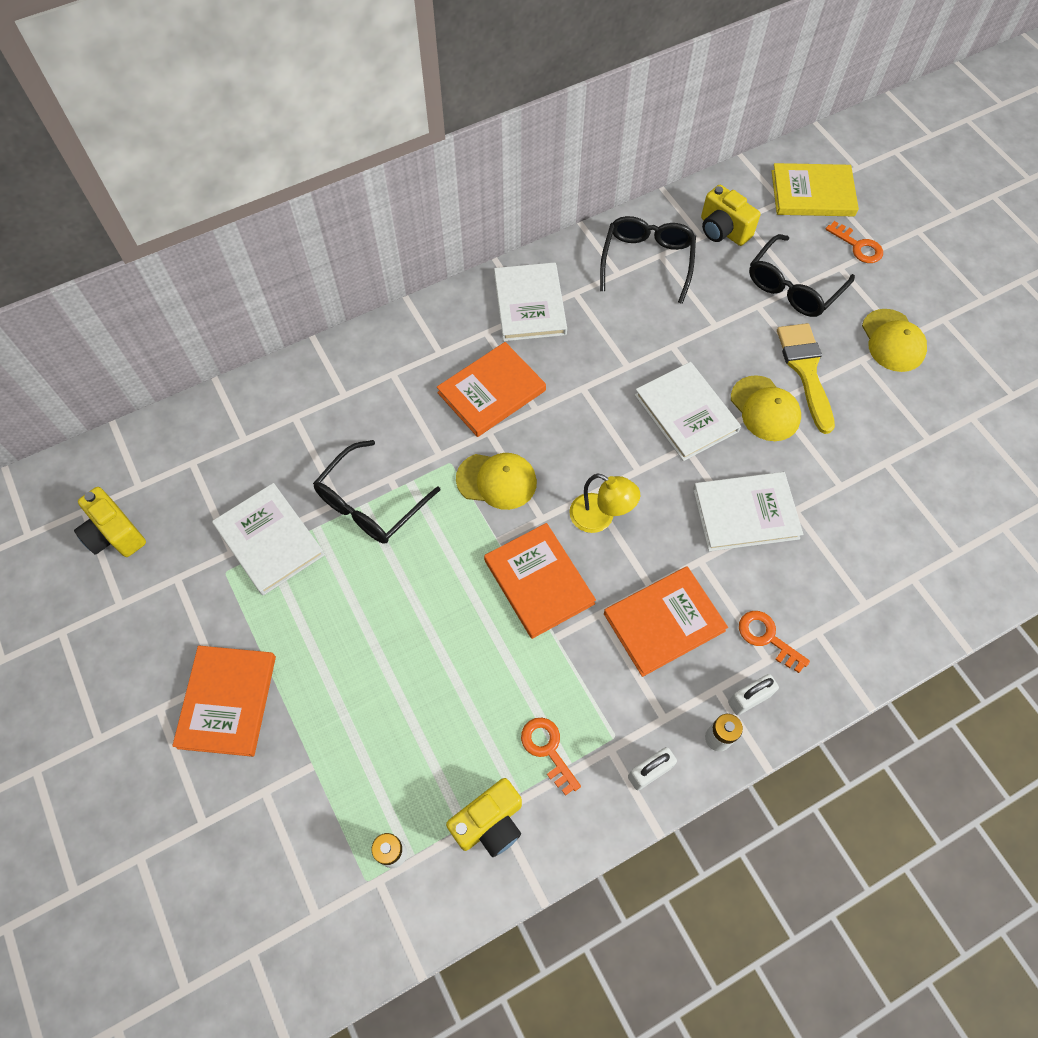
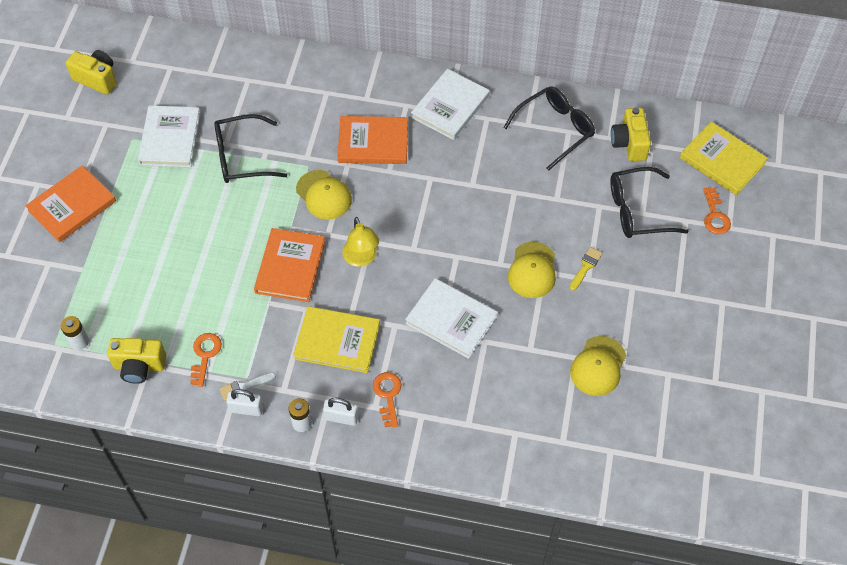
camera: 40 degrees right, 5 degrees down
yellow camera [74,487,146,557] -> yellow camera turned 120 degrees clockwise [66,50,117,95]
orange book [604,566,728,677] -> yellow book [293,306,380,373]
white book [635,362,741,461] -> none
yellow brush [777,323,835,434] -> yellow brush [570,247,603,291], size x0.50
yellow cap [862,309,927,372] -> yellow cap moved to [570,336,626,396]
none -> white brush [220,372,276,401]

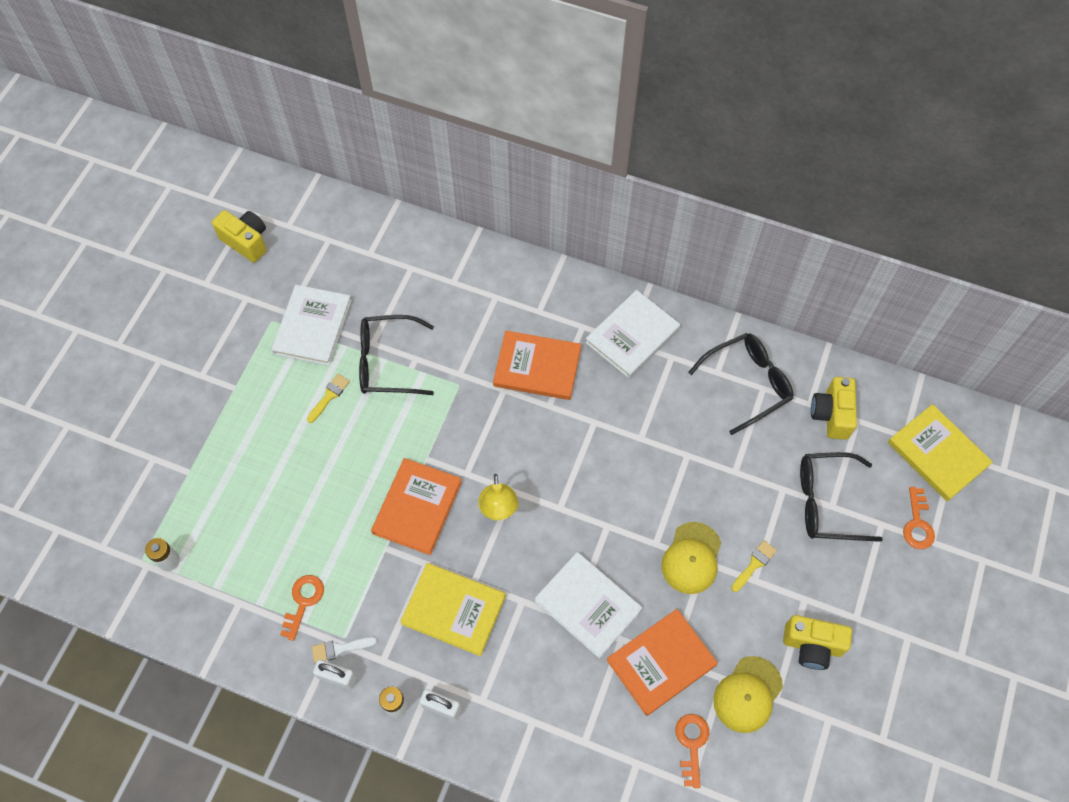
camera: 10 degrees right, 5 degrees up
orange book [25,165,116,242] -> orange book moved to [607,609,718,716]
yellow camera [107,338,166,384] -> yellow camera moved to [783,615,852,670]
yellow cap [296,170,352,219] -> none
orange key [373,372,401,427] -> orange key moved to [675,714,709,788]
none -> yellow brush [307,374,350,423]

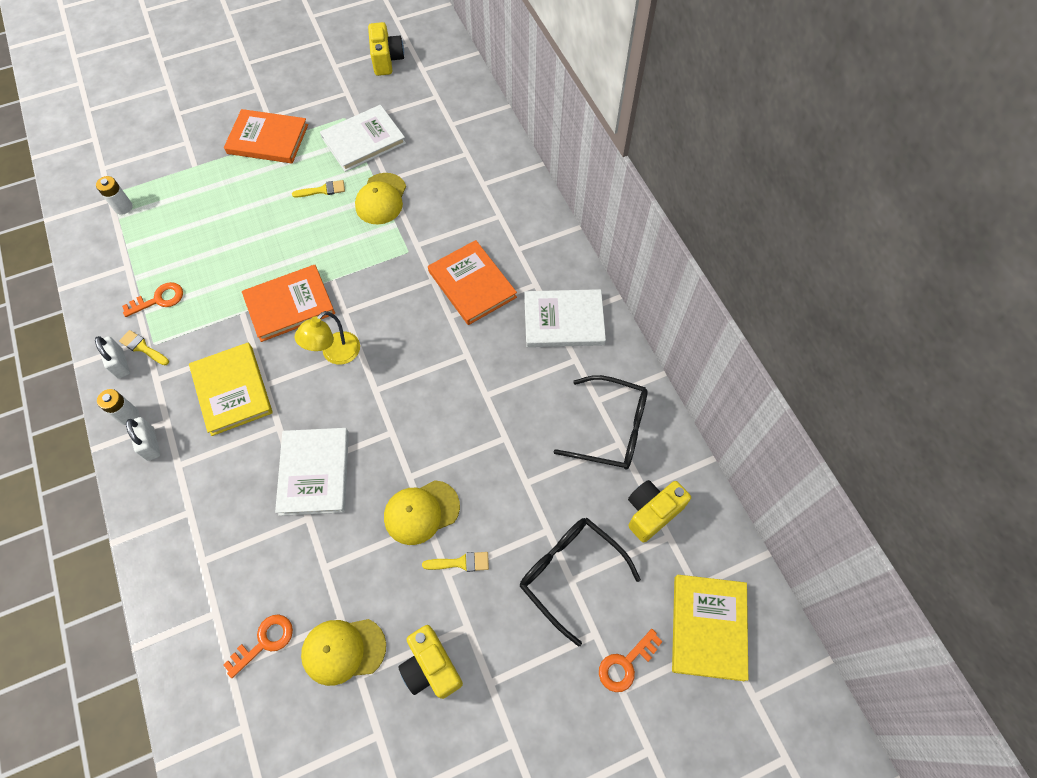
camera: 45 degrees right, 0 degrees up
white brush [312,637,377,663] -> yellow brush [119,330,169,365]
black glasses [359,315,434,395] -> yellow cap [355,173,406,224]
orange book [607,609,718,716] -> orange book moved to [224,109,308,163]

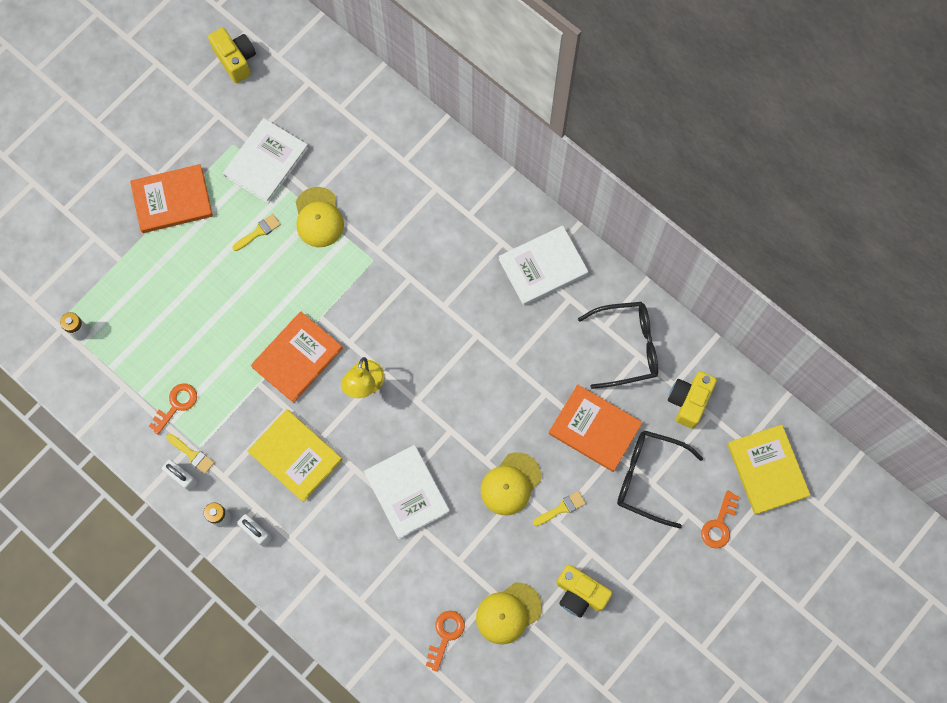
camera: 25 degrees left, 10 degrees up
yellow brush [119,330,169,365] -> yellow brush turned 150 degrees counterclockwise [167,434,214,474]
orange book [428,240,517,325] -> orange book moved to [549,384,643,472]

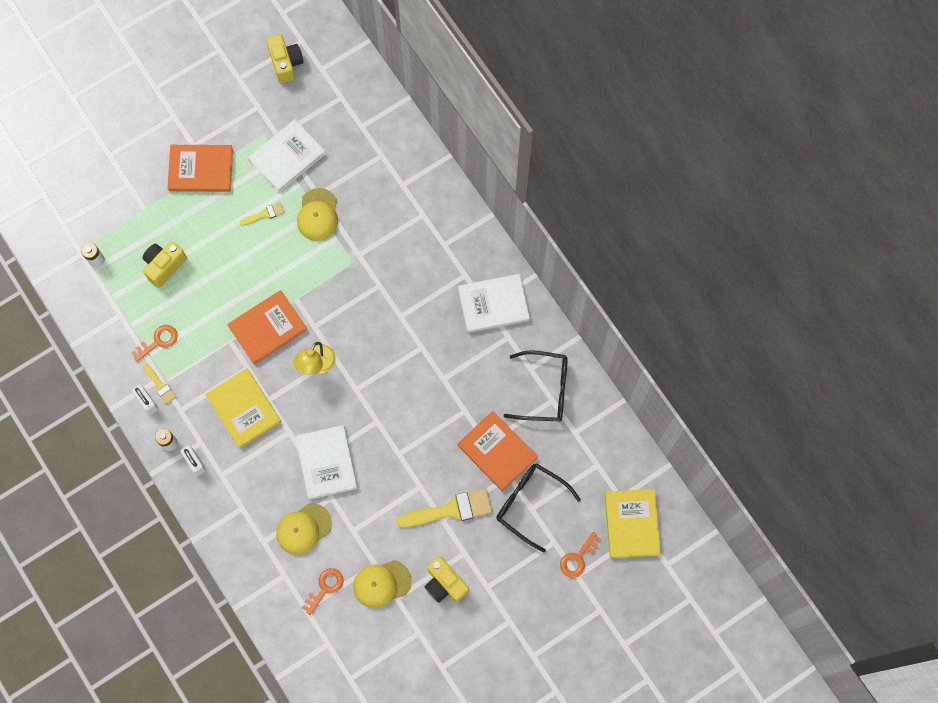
camera: 15 degrees right, 0 degrees up
yellow cap [481,452,541,515] -> yellow cap moved to [276,503,332,555]
yellow brush [533,491,586,526] -> yellow brush [396,488,492,528], size x1.98
yellow camera [668,371,717,429] -> yellow camera moved to [143,241,187,288]

